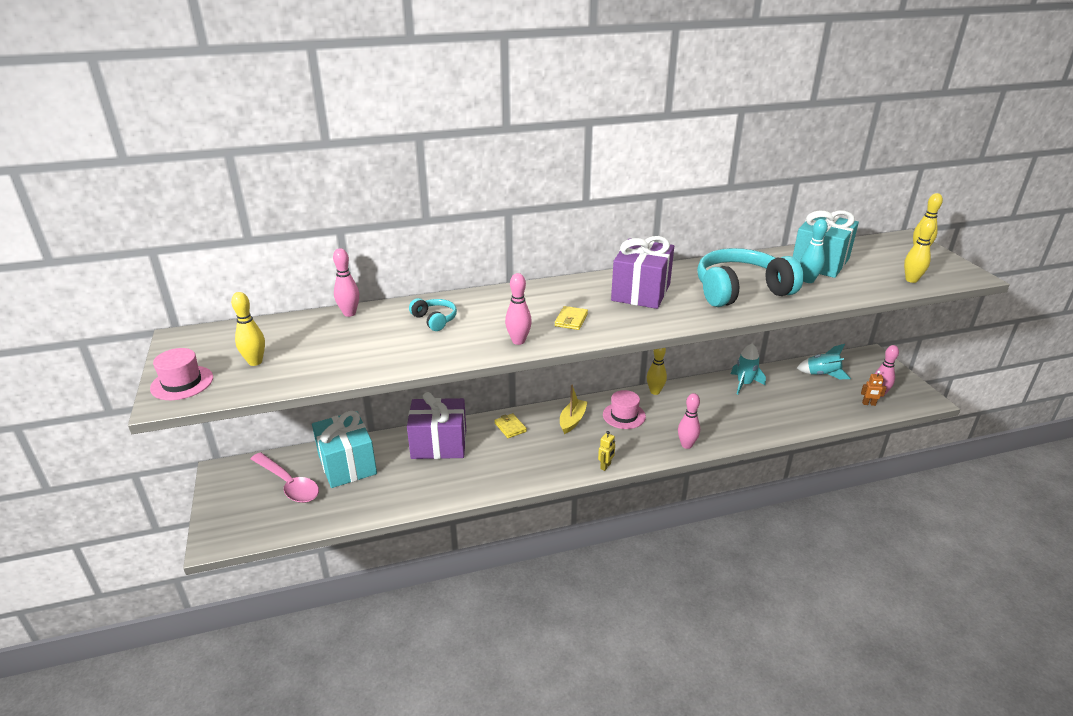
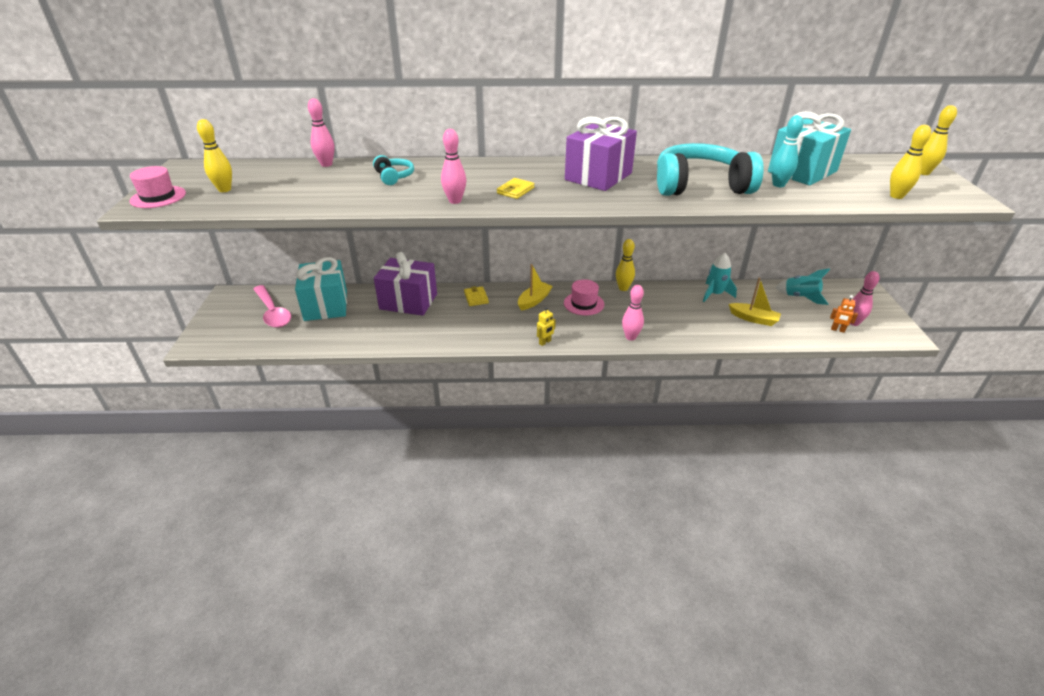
camera: 15 degrees right, 5 degrees up
none -> yellow boat [729,278,781,326]

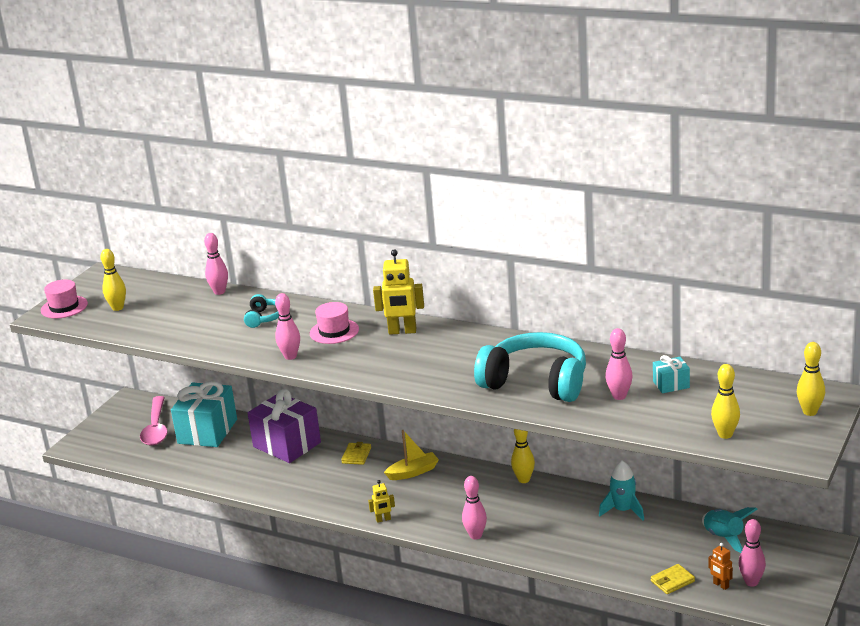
camera: 30 degrees right, 10 degrees down
yellow wallet [497,178,534,199] -> yellow wallet moved to [651,564,695,594]
pink hat [564,279,604,315] -> pink hat moved to [310,302,359,344]
purple gift [565,117,637,191] -> none
yellow boat [729,278,781,326] -> none
turquoise gift [768,111,851,186] -> turquoise gift [653,355,690,394], size x0.47
turquoise bowling pin [771,115,804,187] -> pink bowling pin [605,328,633,400]
none -> yellow robot [373,249,424,335]

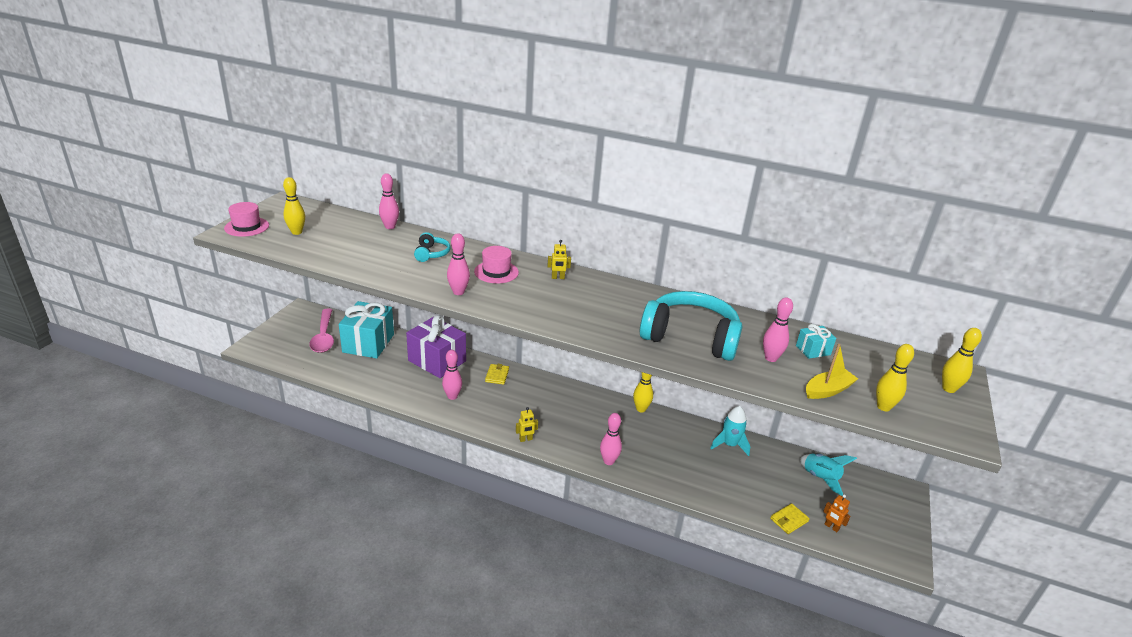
camera: 10 degrees left, 5 degrees up
yellow robot [373,249,424,335] -> yellow robot [548,240,571,279], size x0.53
yellow boat [384,430,439,480] -> yellow boat moved to [806,344,858,399]
pink bowling pin [739,519,766,587] -> pink bowling pin moved to [442,350,462,400]

